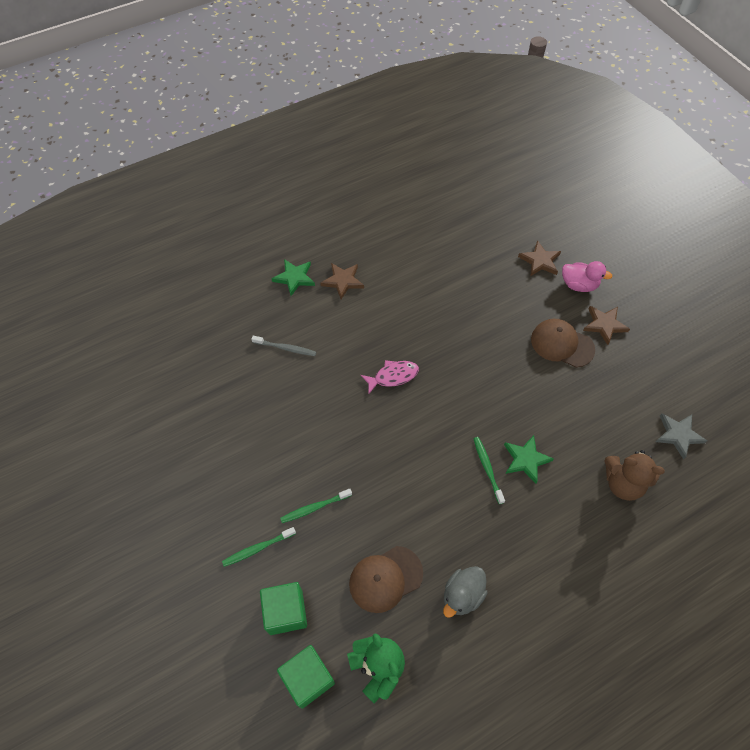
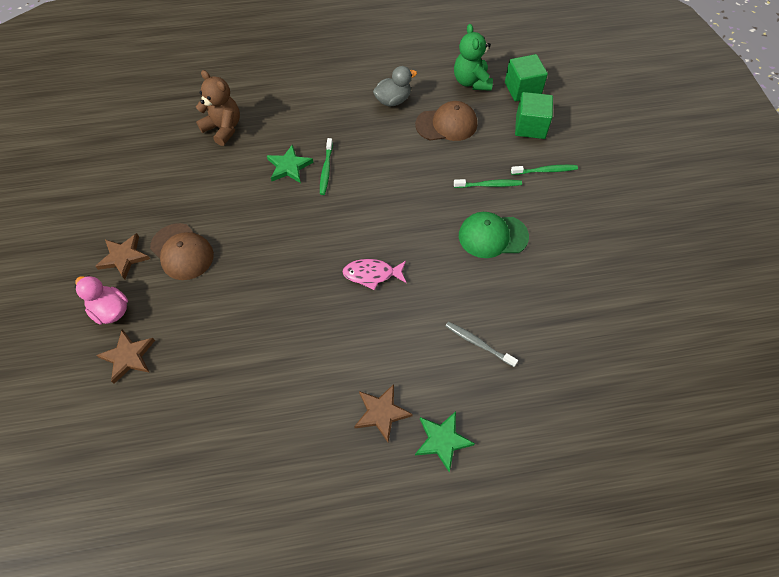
camera: 160 degrees left, 0 degrees up
grey star [656,414,707,460] -> none
none -> green cap [459,212,529,258]

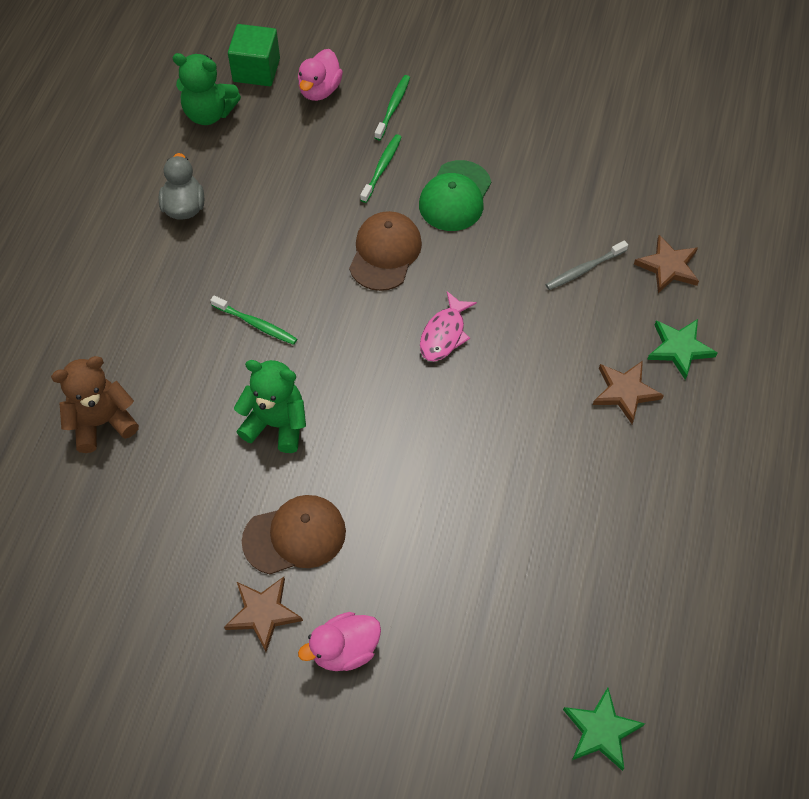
camera: 65 degrees left, 0 degrees up
brown star [96,330,155,384] -> brown star moved to [634,235,699,293]
green star [267,144,314,183] -> green star moved to [563,688,645,771]
brown cap [415,101,477,141] -> brown cap moved to [349,211,422,291]
green cube [515,92,553,139] -> pink duck [298,49,343,101]
none -> green teddy bear [234,360,306,453]

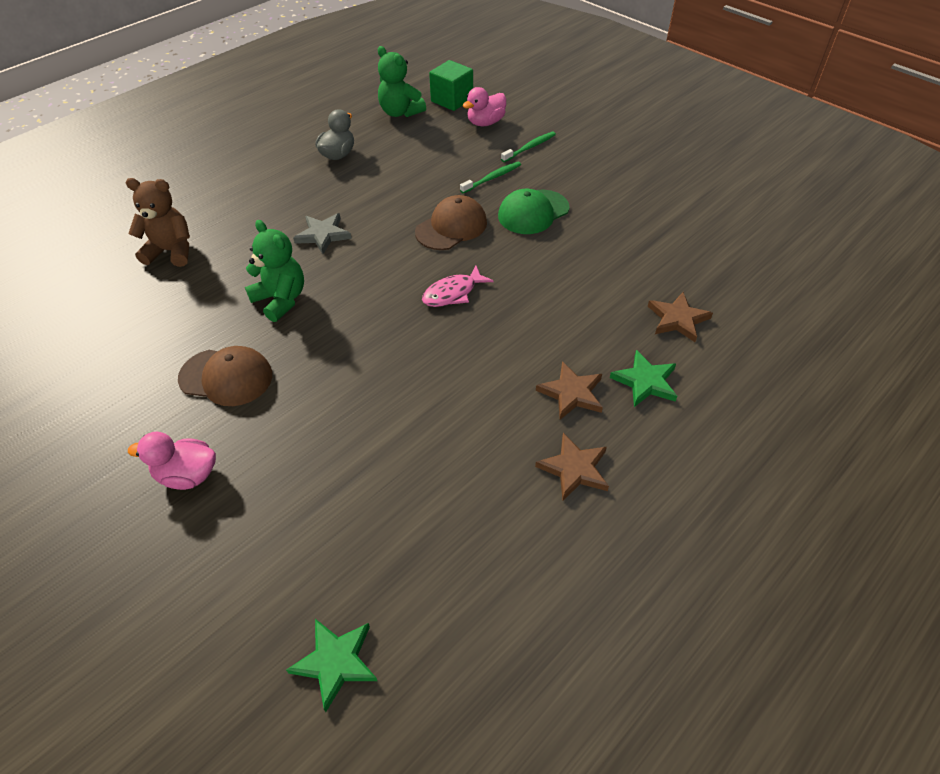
camera: 30 degrees right, 10 degrees down
green toothbrush [210,295,297,345] -> grey star [293,213,352,254]
brown star [224,577,303,652] -> brown star moved to [535,433,609,501]
grey toothbrush [546,241,628,290] -> none

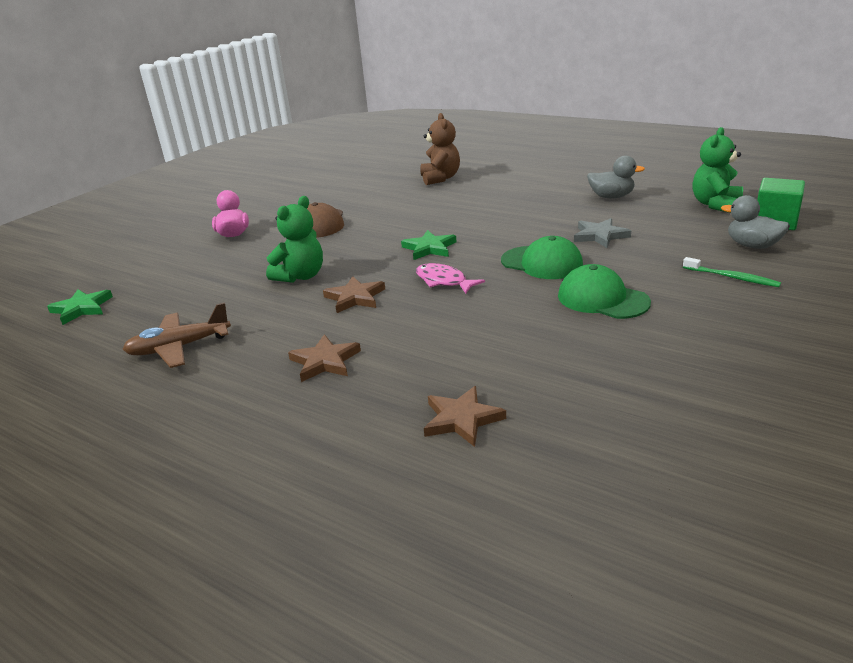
camera: 80 degrees right, 20 degrees down
green teddy bear [245,220,304,322] -> green teddy bear moved to [266,196,323,283]
grey star [293,213,352,254] -> grey star moved to [574,218,631,248]
brown cap [415,195,487,250] -> green cap [501,236,583,279]
green toothbrush [460,162,521,193] -> none
pink duck [462,87,506,126] -> grey duck [721,195,790,249]
brown star [535,433,609,501] -> brown star moved to [323,276,385,313]
green star [610,350,677,407] -> green star moved to [401,230,456,260]
none -> brown plane [122,302,231,368]

